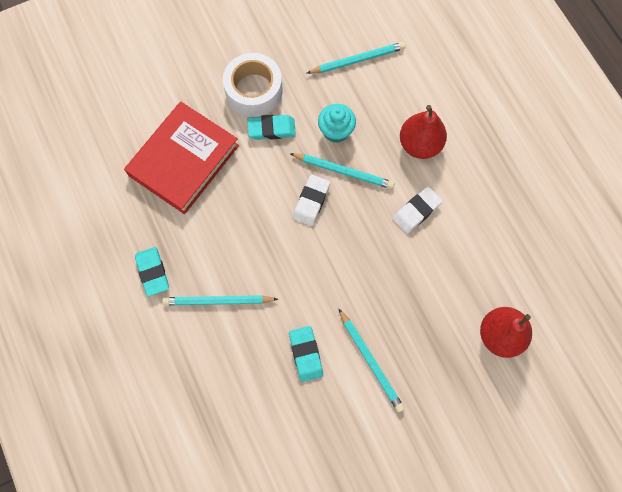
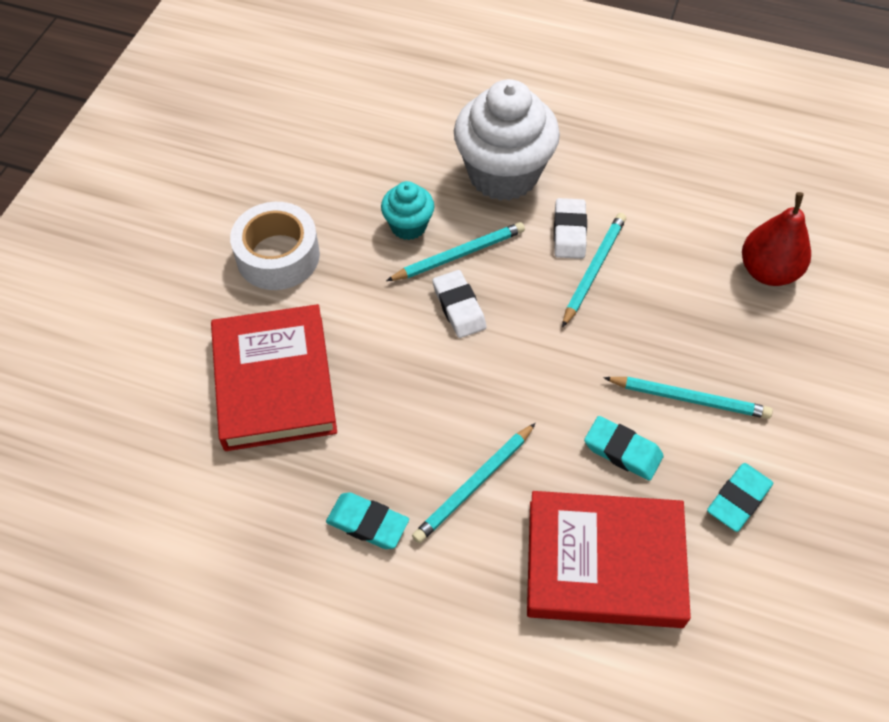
camera: 45 degrees left, 15 degrees down
turquoise eraser [247,115,296,140] -> turquoise eraser moved to [707,463,773,532]
turquoise pencil [306,42,405,74] -> turquoise pencil moved to [562,213,626,328]
red pear [400,105,447,159] -> white cupcake [454,79,560,201]
none -> red book [527,491,691,628]

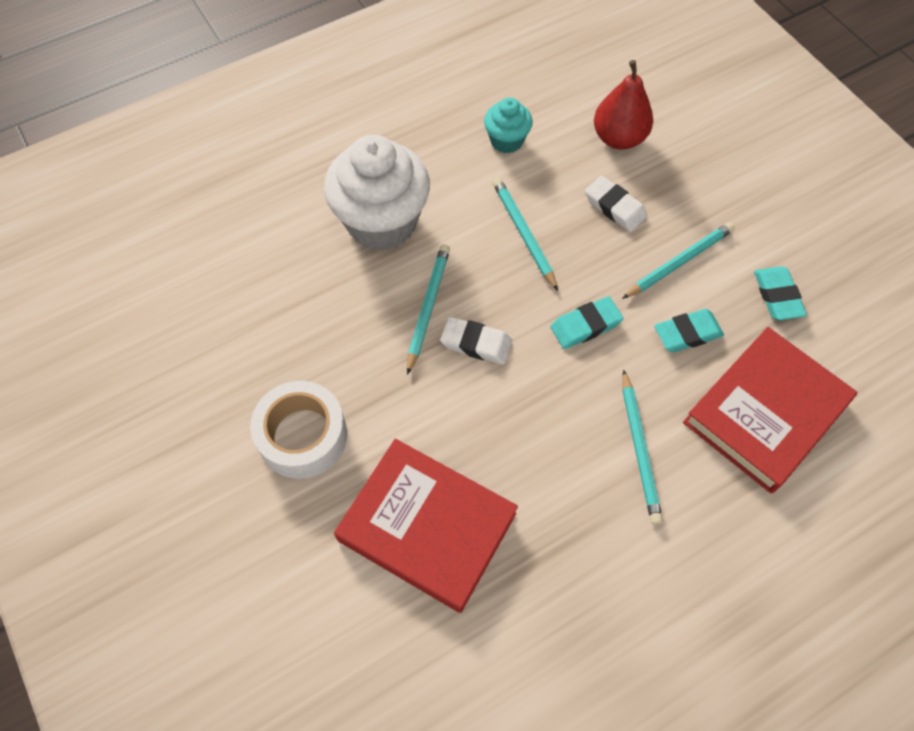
camera: 50 degrees left, 5 degrees up
turquoise eraser [326,492,409,549] -> turquoise eraser moved to [550,296,623,349]
turquoise cupcake [381,181,434,240] -> turquoise cupcake moved to [484,97,533,153]
white eraser [554,198,587,259] -> white eraser moved to [585,176,647,232]

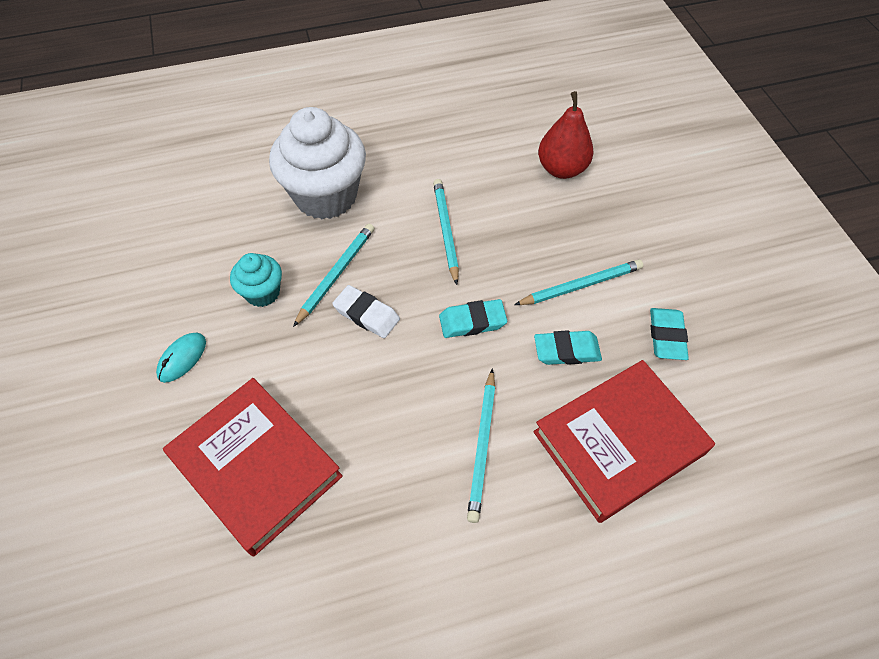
camera: 15 degrees right, 5 degrees down
white tape [250,381,347,479] -> turquoise mouse [156,333,206,383]
turquoise cupcake [484,97,533,153] -> turquoise cupcake moved to [230,253,282,307]
white eraser [585,176,647,232] -> none

